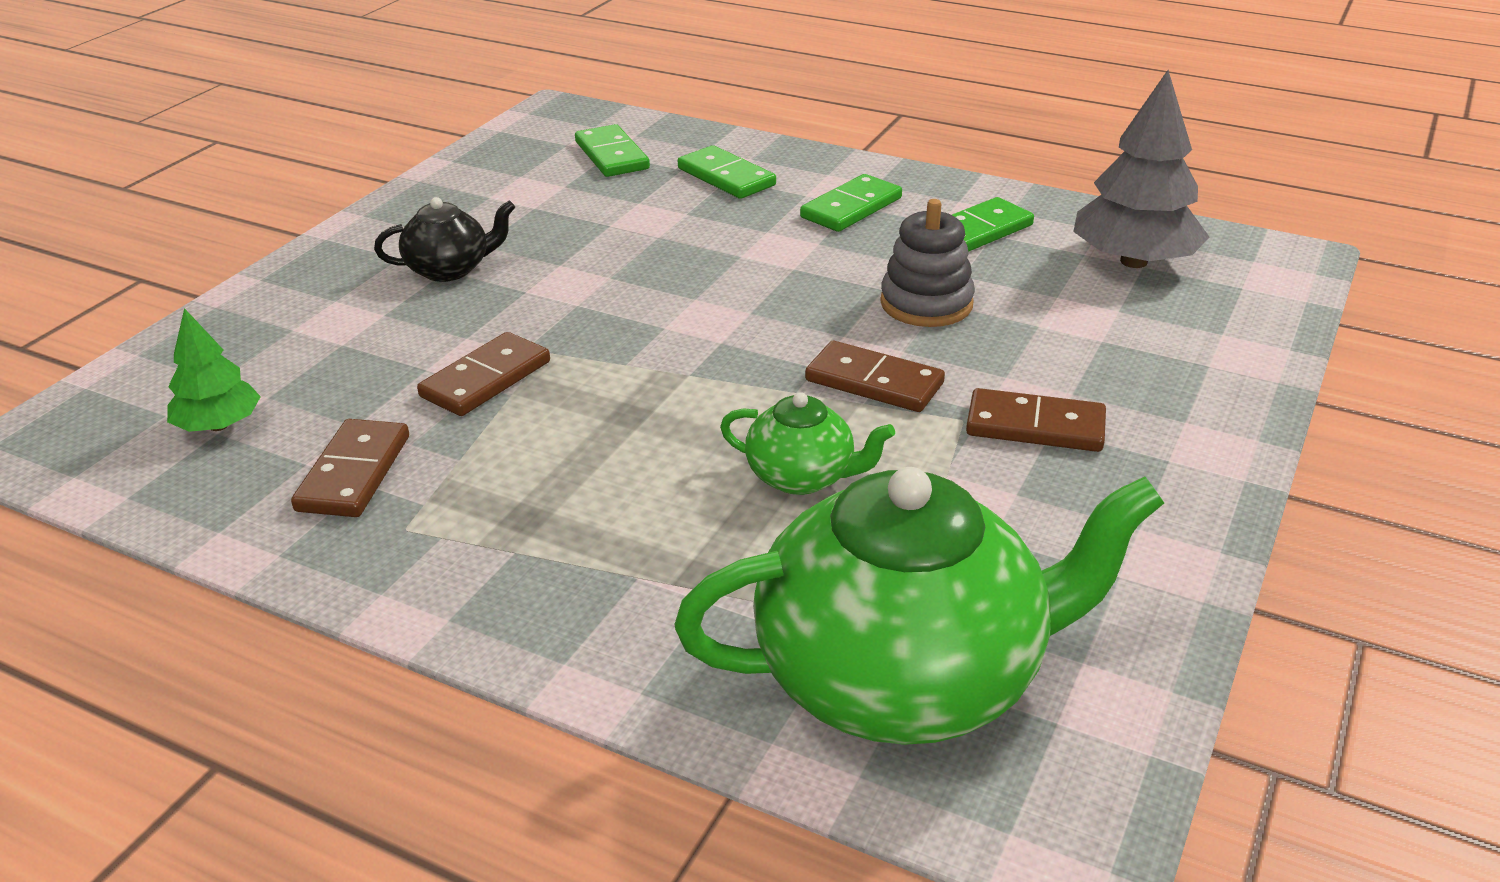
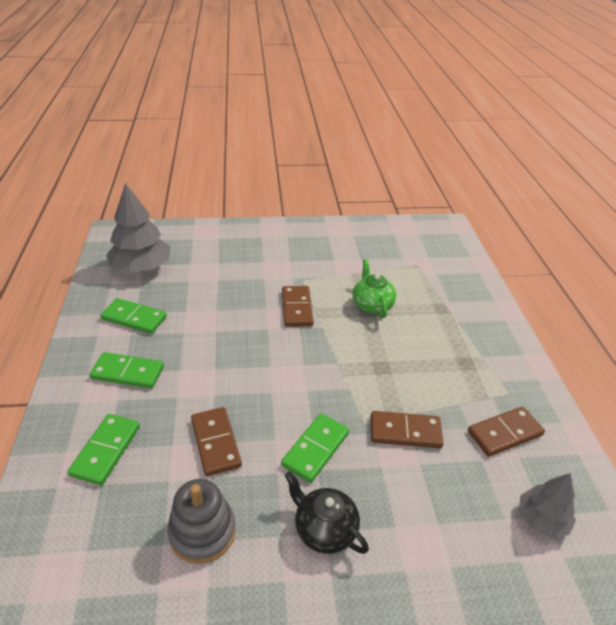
camera: 125 degrees left, 5 degrees up
green tree [167,308,261,432] -> grey tree [519,473,576,538]
green domino [575,124,650,177] -> green domino moved to [281,413,349,483]
green teapot [674,467,1164,745] -> none
grey stacking toy [880,199,975,327] -> grey stacking toy moved to [167,479,236,564]
brown domino [966,388,1106,452] -> brown domino moved to [191,407,242,476]

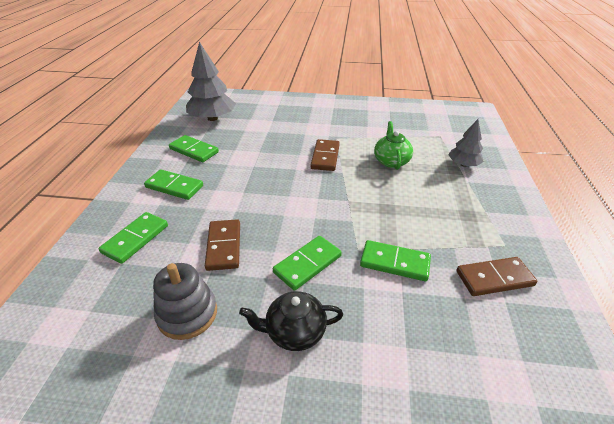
camera: 15 degrees right, 0 degrees up
black teapot [285,471,369,554] -> black teapot turned 60 degrees counterclockwise [239,291,343,351]
brown domino [371,411,444,448] -> green domino [360,240,431,281]
grey tree [519,473,576,538] -> grey tree moved to [448,119,484,167]

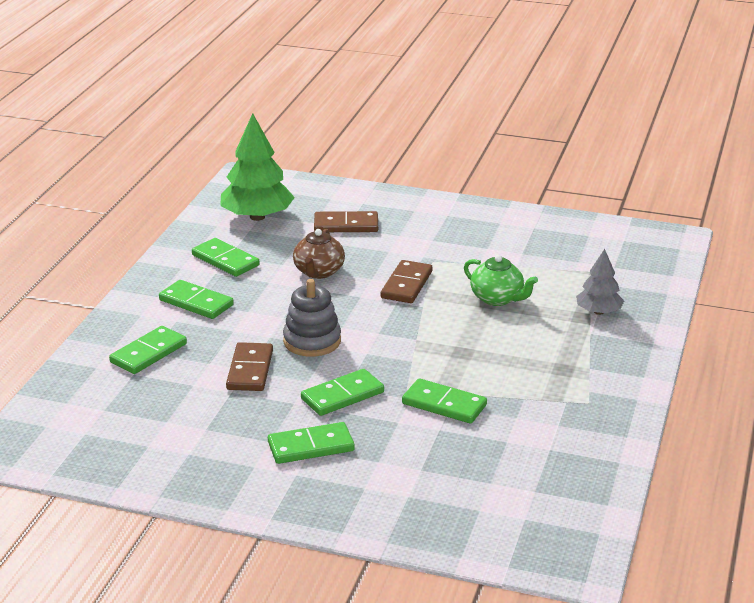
camera: 10 degrees right, 10 degrees down
grey stacking toy [153,263,217,340] -> grey stacking toy moved to [283,279,341,357]
grey tree [186,42,236,121] -> green tree [220,113,295,221]
black teapot [239,291,343,351] -> green domino [268,422,355,464]
green teapot [374,121,413,170] -> green teapot turned 120 degrees clockwise [464,255,538,306]
brown domino [456,257,537,296] -> brown domino moved to [314,211,378,232]
none -> brown teapot [293,229,345,279]

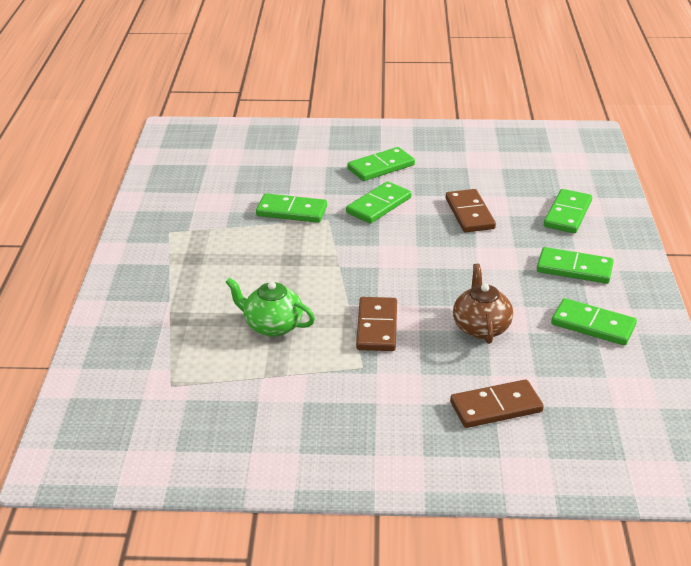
camera: 165 degrees right, 5 degrees up
green tree [220,113,295,221] -> none
grey stacking toy [283,279,341,357] -> none
grey tree [576,249,624,315] -> none

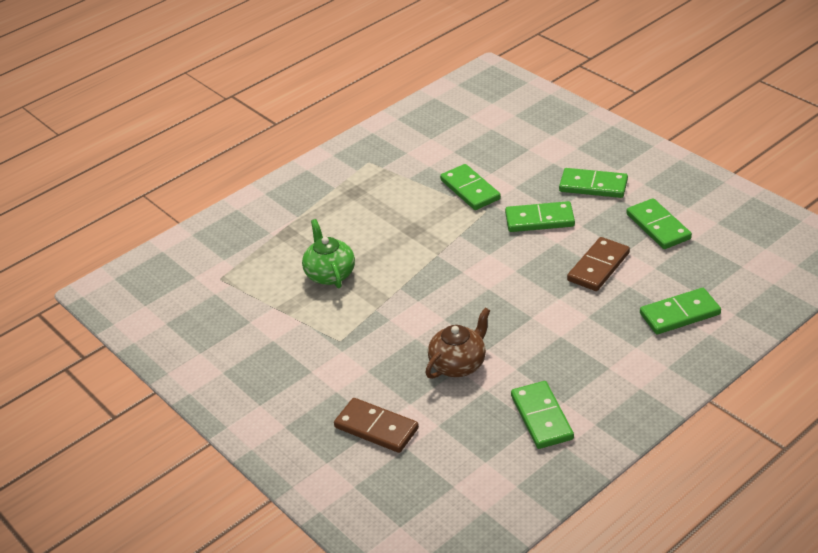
camera: 50 degrees right, 5 degrees up
brown domino [356,297,397,351] -> none
green domino [537,247,614,284] -> green domino moved to [626,198,692,249]

